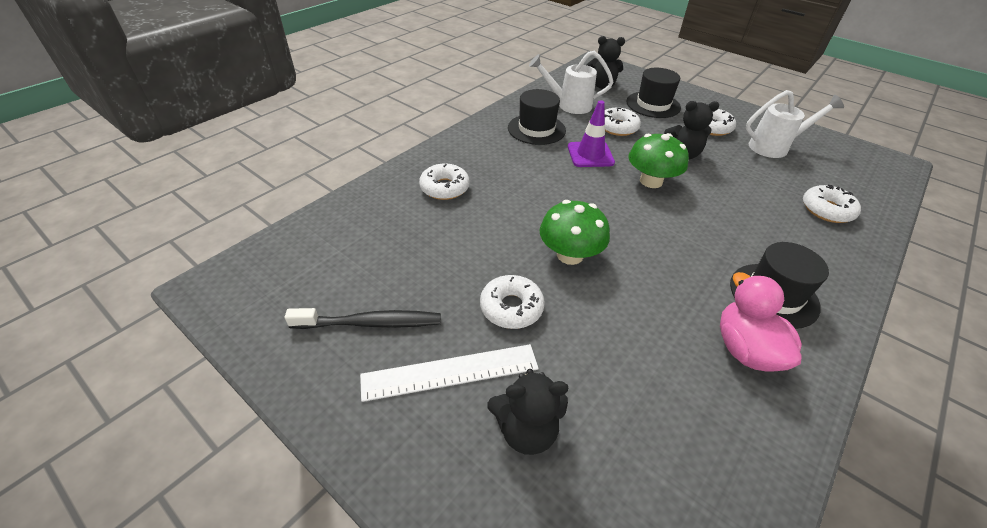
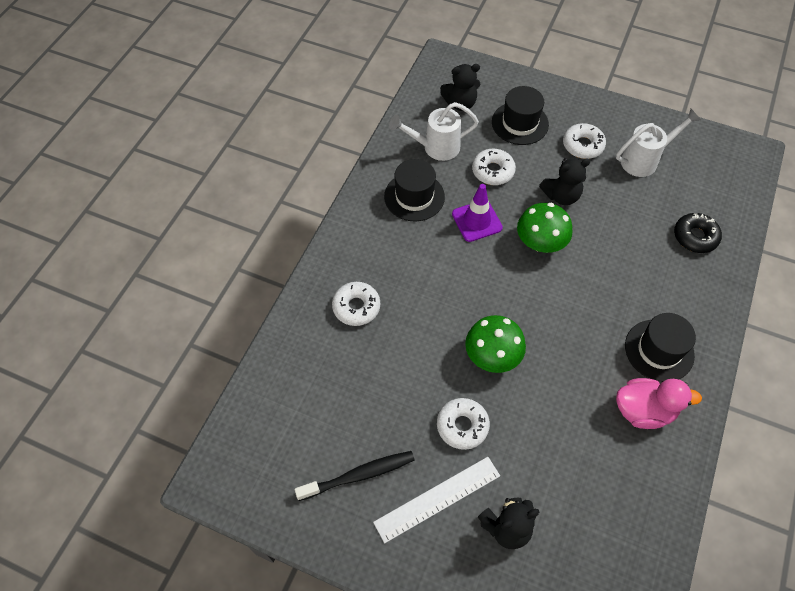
camera: 15 degrees left, 15 degrees up
pink duck [720,272,802,372] -> pink duck turned 120 degrees clockwise [616,378,702,429]
white donut [803,185,861,223] -> black donut [674,213,722,253]

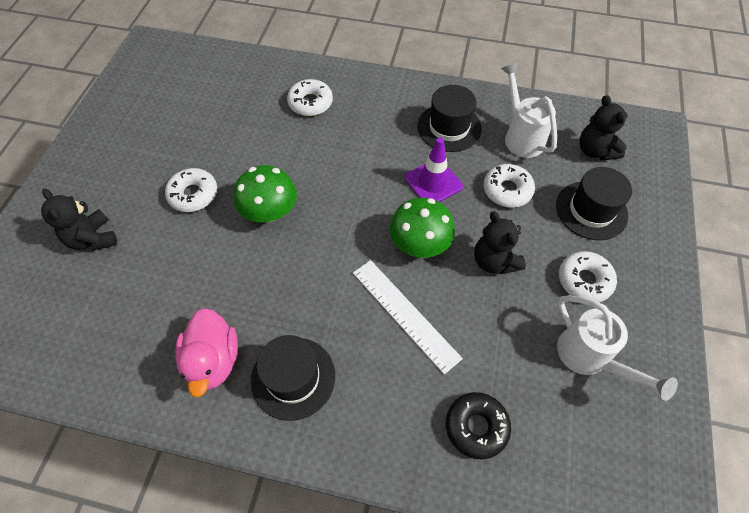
camera: 80 degrees right, 0 degrees up
black toothbrush [295,451,415,501] -> none
white ruler [373,457,500,543] -> white ruler moved to [353,260,463,374]

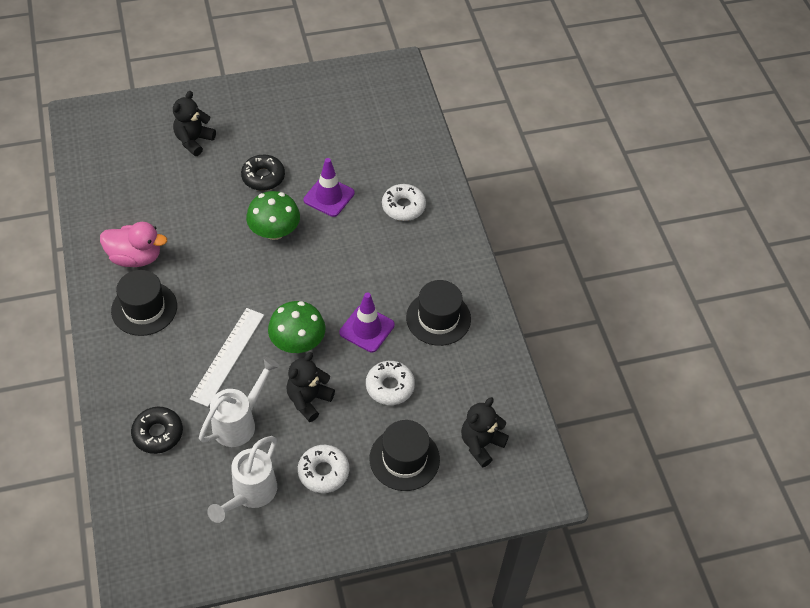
camera: 60 degrees right, 5 degrees down
white donut [165,168,217,212] -> black donut [241,155,285,191]
pink duck [175,308,238,397] -> pink duck turned 135 degrees counterclockwise [100,222,167,267]
white watering can [501,63,557,158] -> white watering can moved to [199,357,280,447]
none -> purple traffic cone [303,158,354,217]

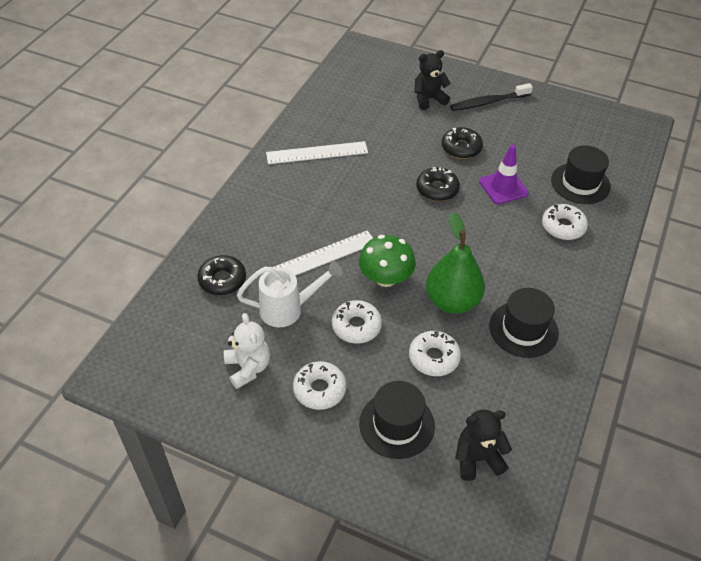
camera: 40 degrees right, 5 degrees down
pink duck [100,222,167,267] -> white ruler [266,141,368,164]
black hat [111,270,177,336] -> black hat moved to [551,145,611,204]
white watering can [207,436,277,523] -> white teddy bear [224,313,270,389]
green mushroom [246,191,300,240] -> black donut [416,167,460,201]
black teddy bear [287,352,335,422] -> white donut [332,300,382,344]
purple traffic cone [339,292,395,353] -> green pear [426,212,485,314]
none -> black toothbrush [450,83,533,111]

